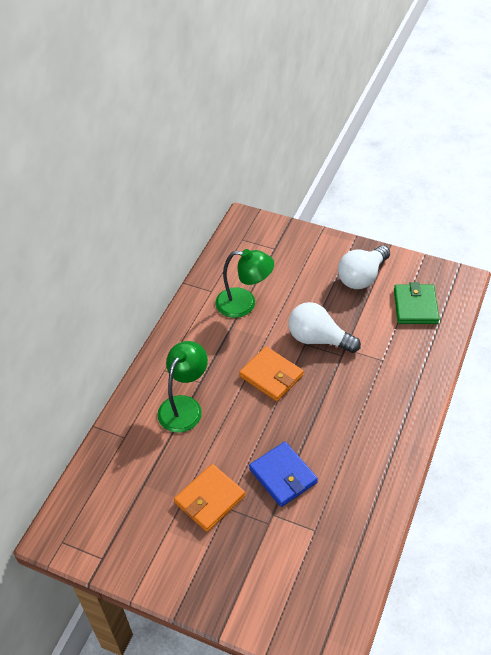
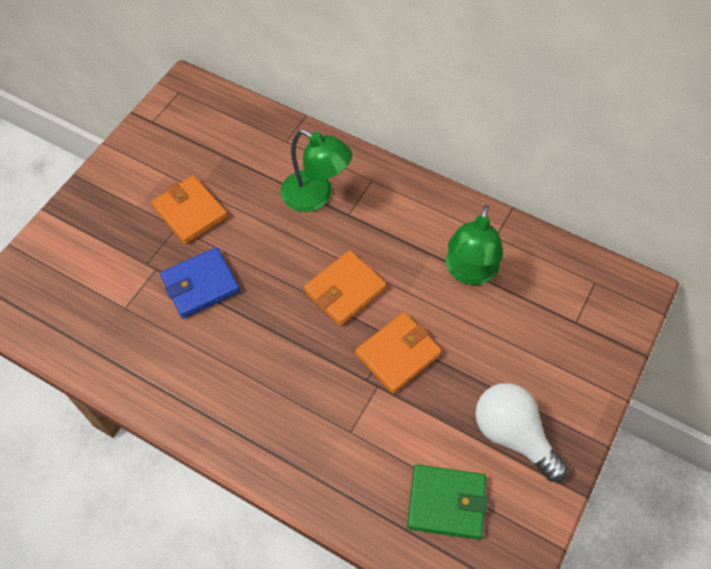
camera: 95 degrees right, 10 degrees up
white light bulb [288,302,361,353] -> orange wallet [356,312,442,394]

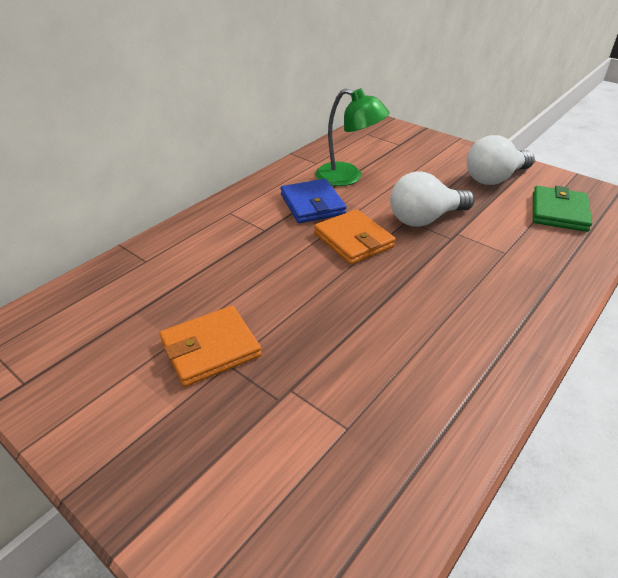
camera: 80 degrees left, 20 degrees down
blue wallet [160,247,240,319] -> blue wallet moved to [281,179,347,223]
green lamp [281,129,352,212] -> none
orange wallet [356,312,442,394] -> white light bulb [390,172,475,227]

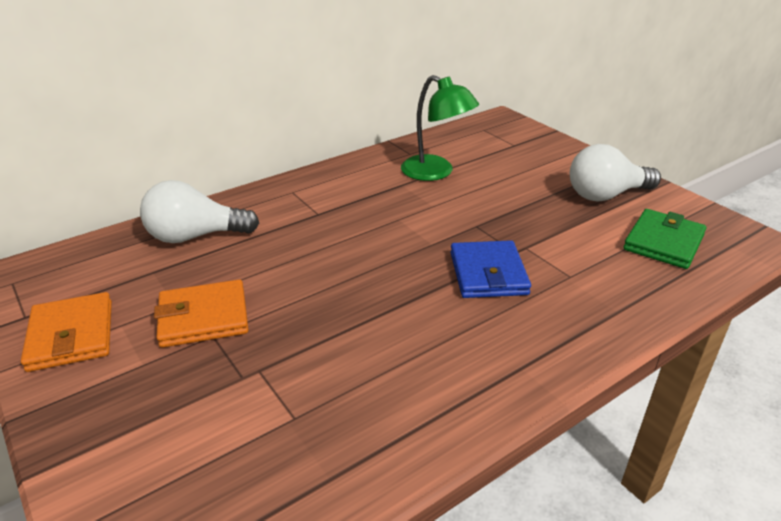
camera: 15 degrees right, 5 degrees down
blue wallet [281,179,347,223] -> blue wallet moved to [450,240,531,298]
orange wallet [314,209,396,265] -> orange wallet moved to [21,292,112,372]
white light bulb [390,172,475,227] -> white light bulb moved to [140,180,259,243]

